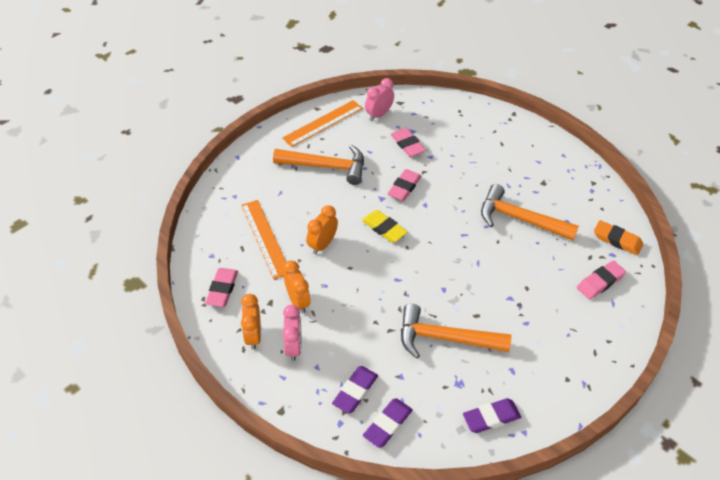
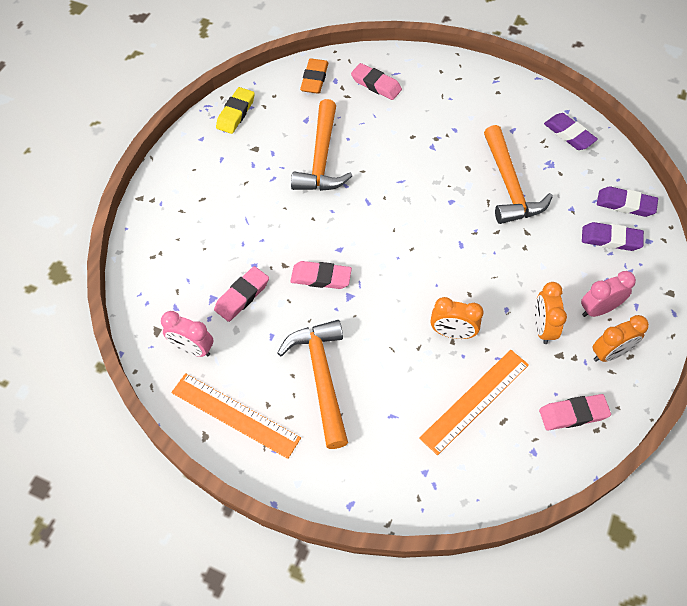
camera: 110 degrees left, 10 degrees up
orange clock [283,261,311,313] -> orange clock turned 45 degrees counterclockwise [535,282,567,344]
yellow eraser [362,210,408,243] -> yellow eraser moved to [216,87,255,134]

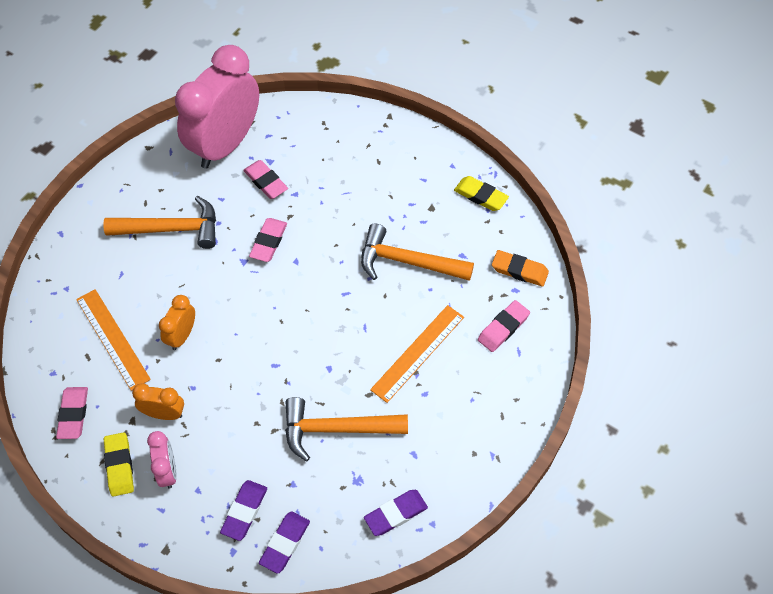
camera: 100 degrees right, 0 degrees up
pink clock [161,311,213,357] -> pink clock [175,45,259,169], size x2.29
orange ruler [171,373,301,459] -> orange ruler moved to [370,305,464,403]
orange clock [593,315,649,362] -> yellow eraser [104,432,134,497]

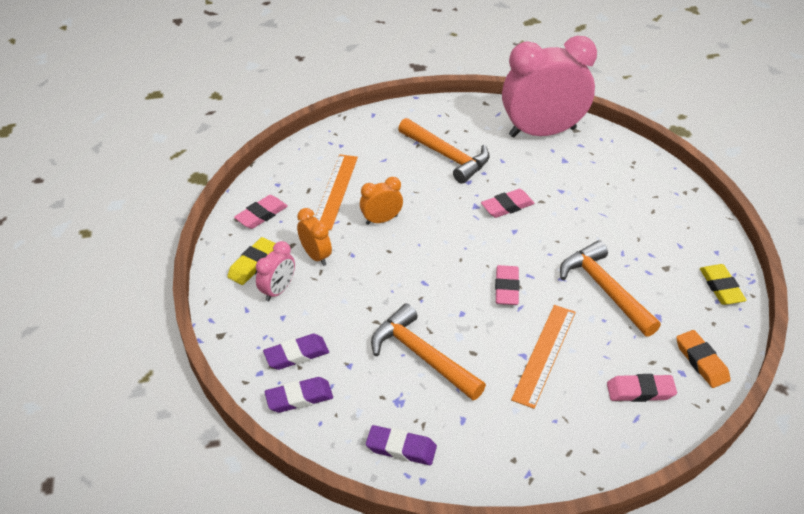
camera: 45 degrees right, 15 degrees down
pink eraser [243,160,288,199] -> pink eraser moved to [495,265,520,305]
orange ruler [370,305,464,403] -> orange ruler turned 60 degrees counterclockwise [511,305,576,409]

